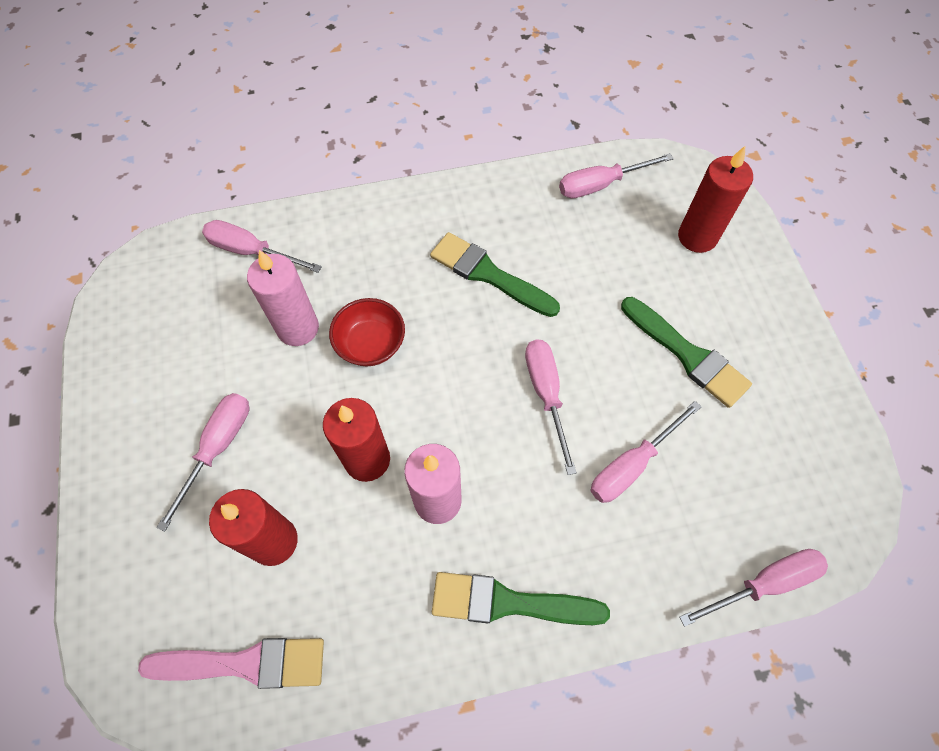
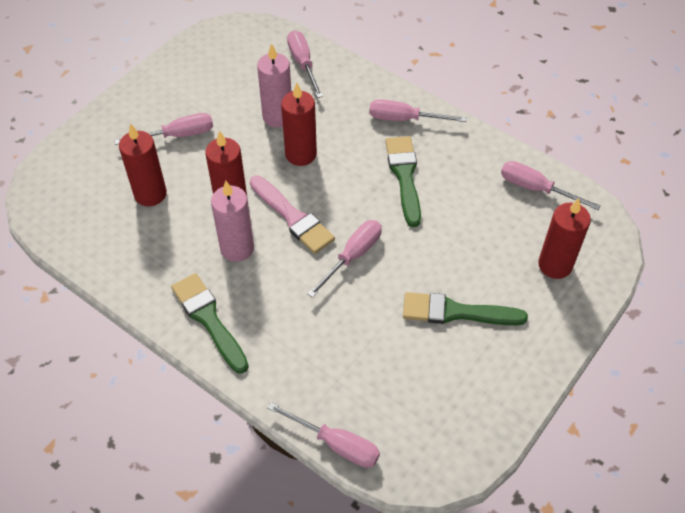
camera: 50 degrees right, 10 degrees down
pink brush [138,638,324,689] -> pink brush moved to [250,175,335,254]
red bowl [329,298,405,366] -> red candle [281,83,317,166]
pink screwdriver [590,401,701,503] -> pink screwdriver moved to [369,99,467,122]
green brush [621,297,752,408] -> green brush turned 90 degrees clockwise [403,292,528,325]

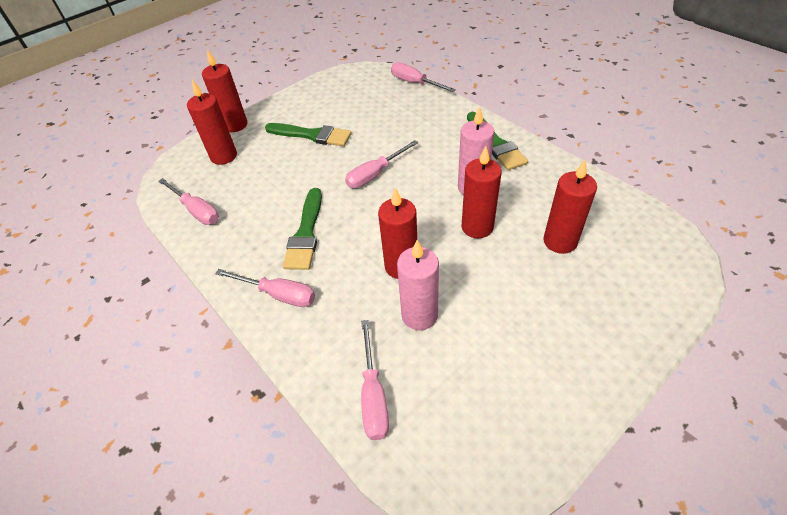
camera: 165 degrees left, 5 degrees down
pink screwdriver [114,113,213,145] -> none
pink brush [250,175,335,254] -> none
none -> red candle [202,49,247,132]

